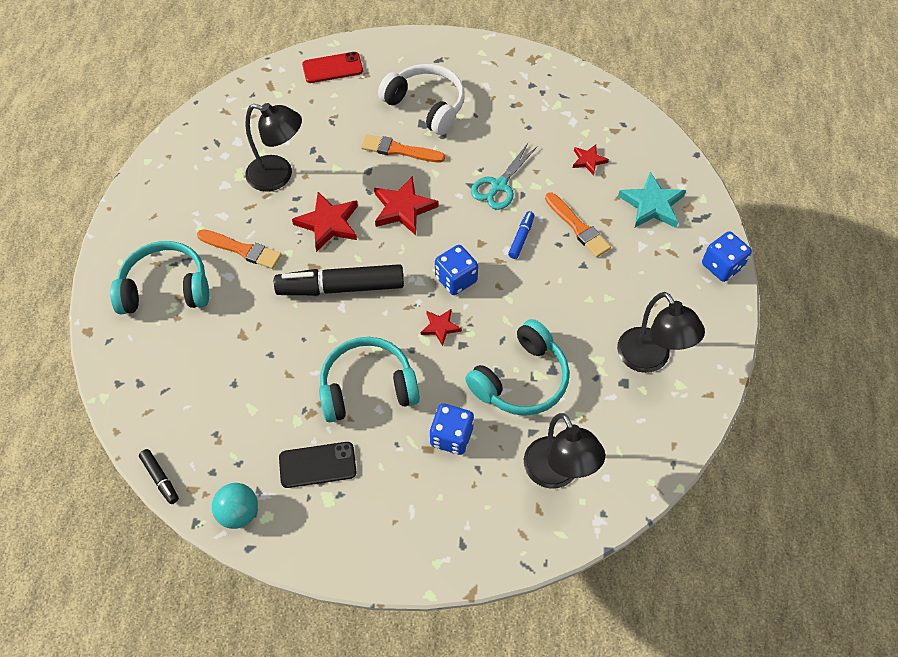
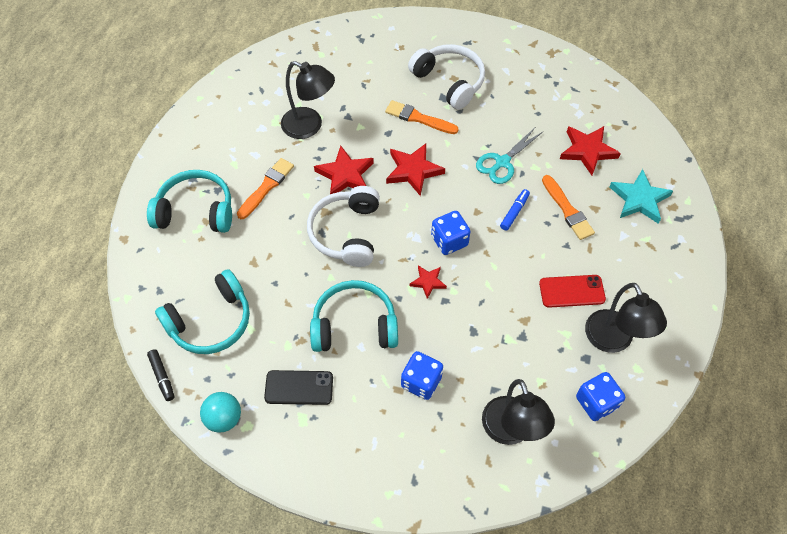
camera: 10 degrees right, 0 degrees up
orange brush [197,229,282,269] -> orange brush turned 90 degrees counterclockwise [237,158,294,219]
black marker [274,264,404,295] -> white headphones [307,186,380,267]
red phone [302,52,363,83] -> red phone moved to [539,275,606,308]
turquoise headphones [465,319,569,416] -> turquoise headphones moved to [155,269,250,354]
red star [573,144,609,175] -> red star [560,126,621,176], size x1.76
blue dice [702,231,752,282] -> blue dice moved to [576,372,625,421]

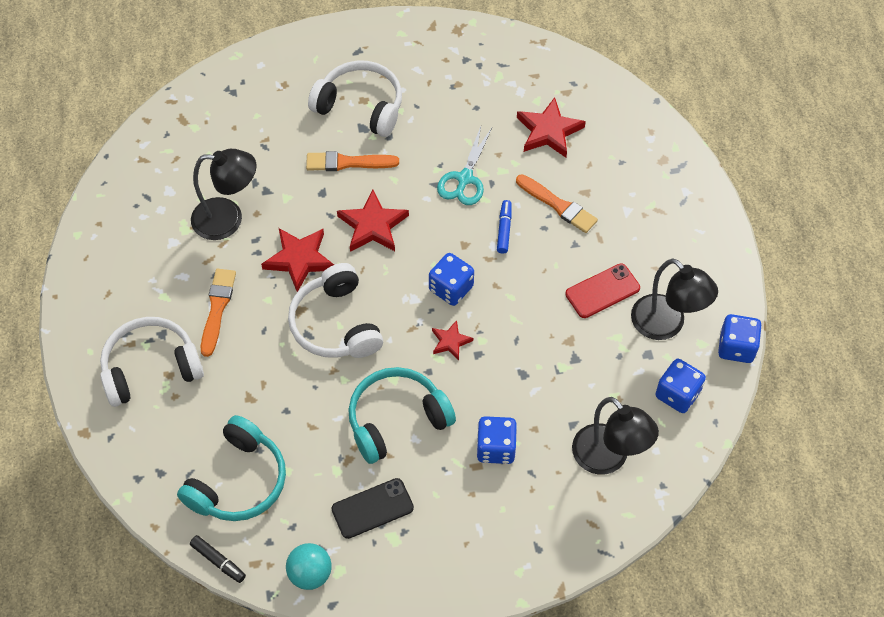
camera: 25 degrees left, 0 degrees up
turquoise headphones [147,170,232,233] -> white headphones [100,317,204,407]
turquoise star [609,169,673,224] -> none
none -> blue dice [718,314,762,363]

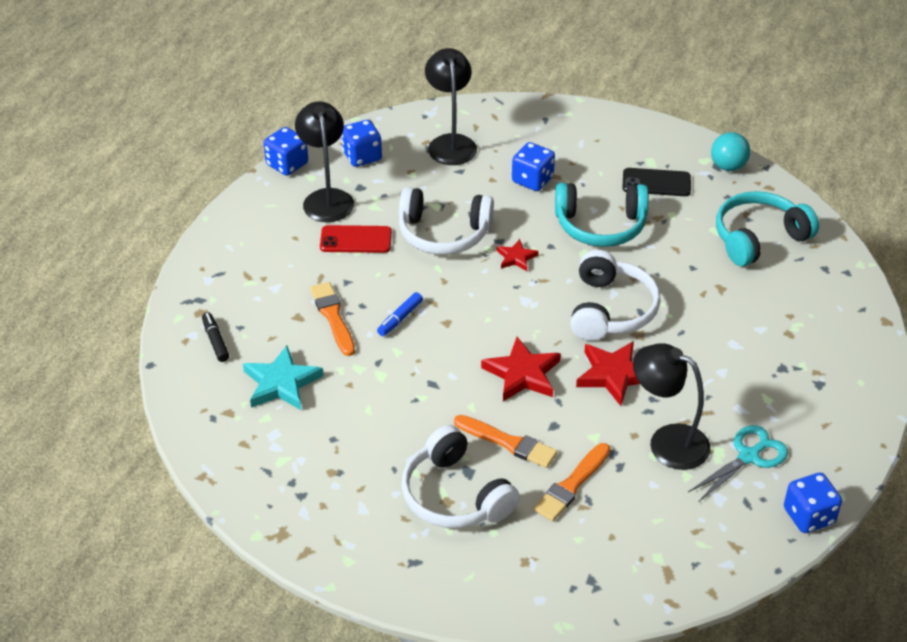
camera: 150 degrees left, 15 degrees down
white headphones [100,317,204,407] -> white headphones moved to [399,187,494,255]
black marker [190,535,246,583] -> black marker moved to [202,312,229,362]
orange brush [201,269,236,357] -> orange brush moved to [534,443,610,521]
blue dice [429,253,474,306] -> blue dice moved to [784,473,842,533]
turquoise scissors [437,126,492,205] -> turquoise scissors moved to [688,425,788,501]
red star [517,97,586,158] -> turquoise star [243,346,323,410]

